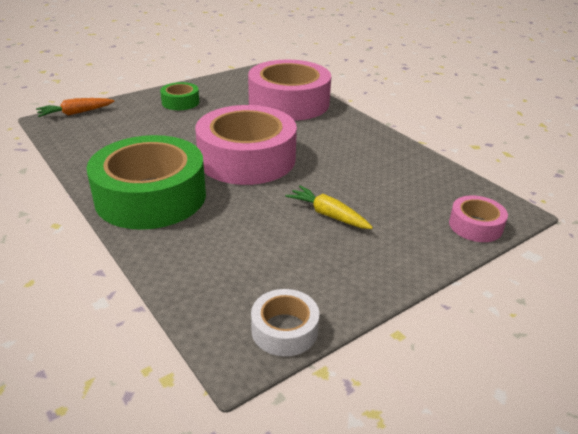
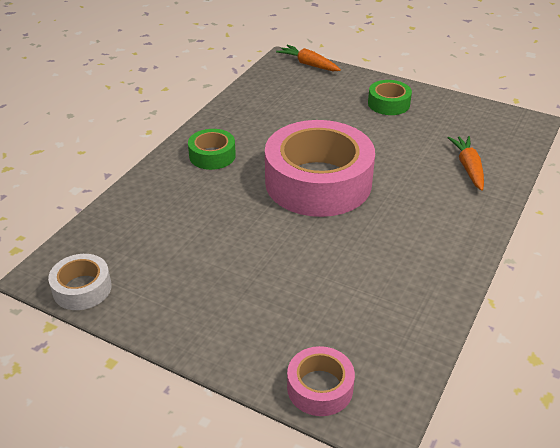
camera: 65 degrees right, 5 degrees up
green tape [86,135,206,230] -> green tape [188,129,236,170], size x0.46
pink tape [248,60,331,121] -> orange carrot [448,136,484,191]
yellow carrot [285,185,373,229] -> none

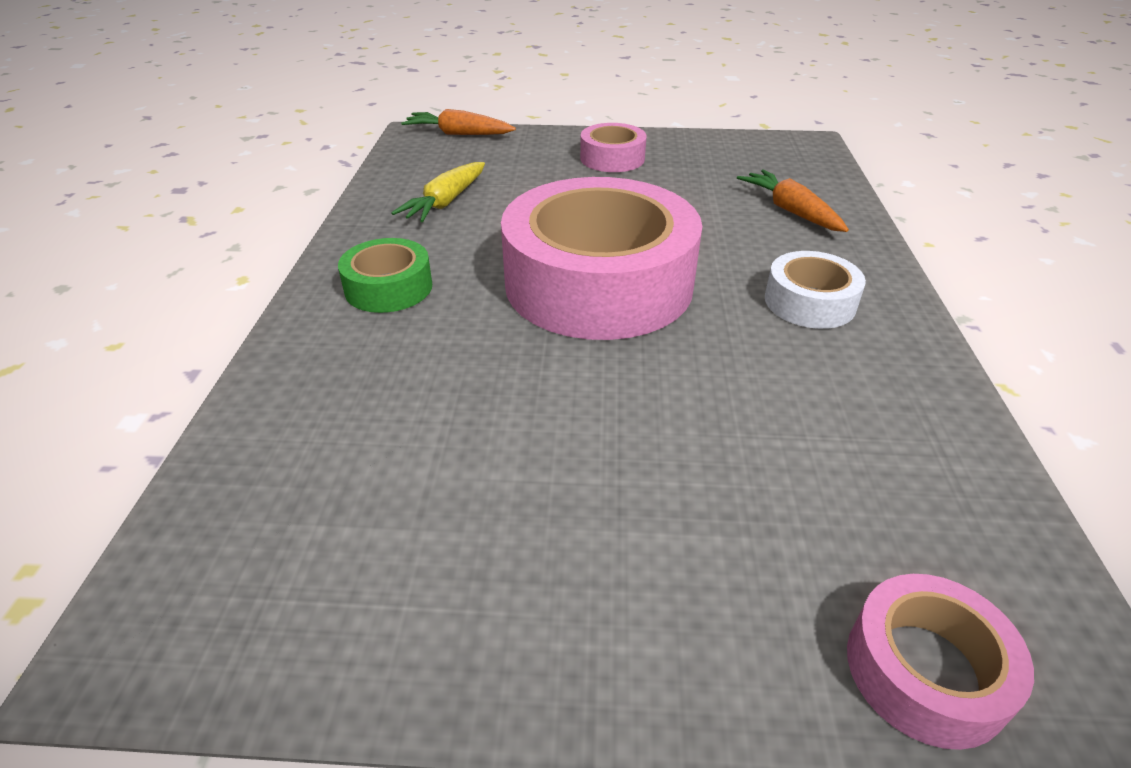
camera: 25 degrees left, 0 degrees up
white tape [48,254,112,310] -> white tape moved to [765,251,866,329]
green tape [368,80,412,115] -> pink tape [580,123,646,172]
none -> yellow carrot [391,162,485,222]

